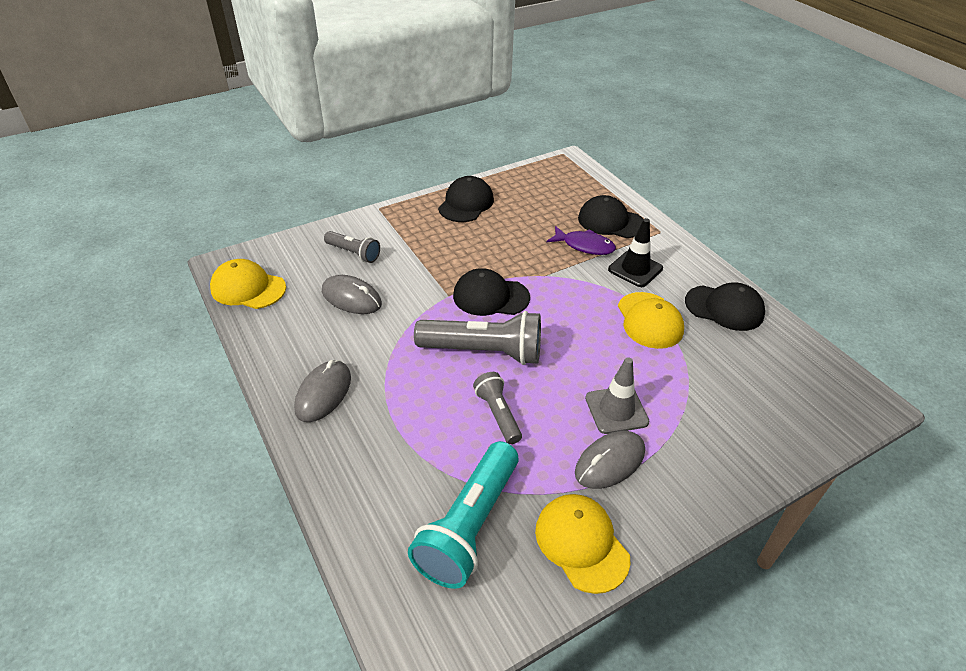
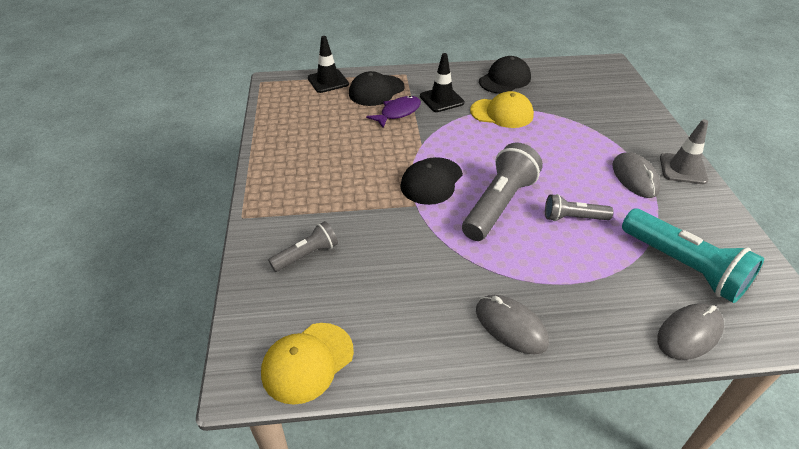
camera: 65 degrees left, 0 degrees up
grey mouse [322,275,382,314] -> grey mouse moved to [657,303,724,360]
black cap [438,176,494,222] -> none
yellow cap [535,494,631,594] -> none
grey traffic cone [585,357,649,434] -> grey traffic cone moved to [660,119,708,184]
none -> black traffic cone [308,36,349,93]

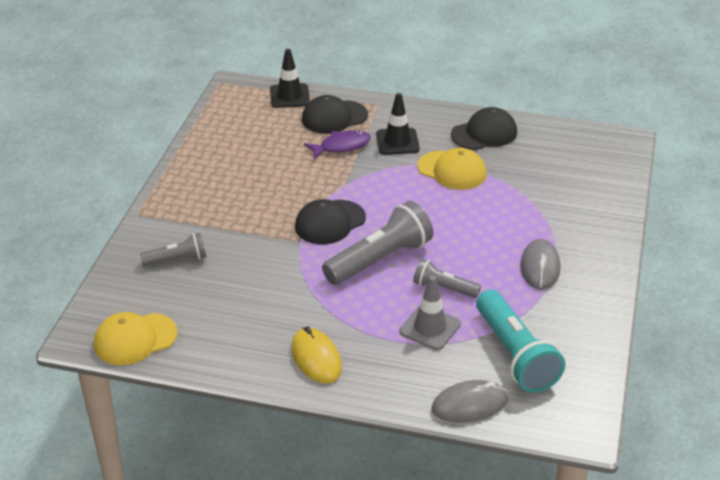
camera: 20 degrees right, 5 degrees down
grey mouse [476,295,549,354] -> yellow mouse [292,326,342,383]
grey traffic cone [660,119,708,184] -> grey traffic cone moved to [400,275,461,350]

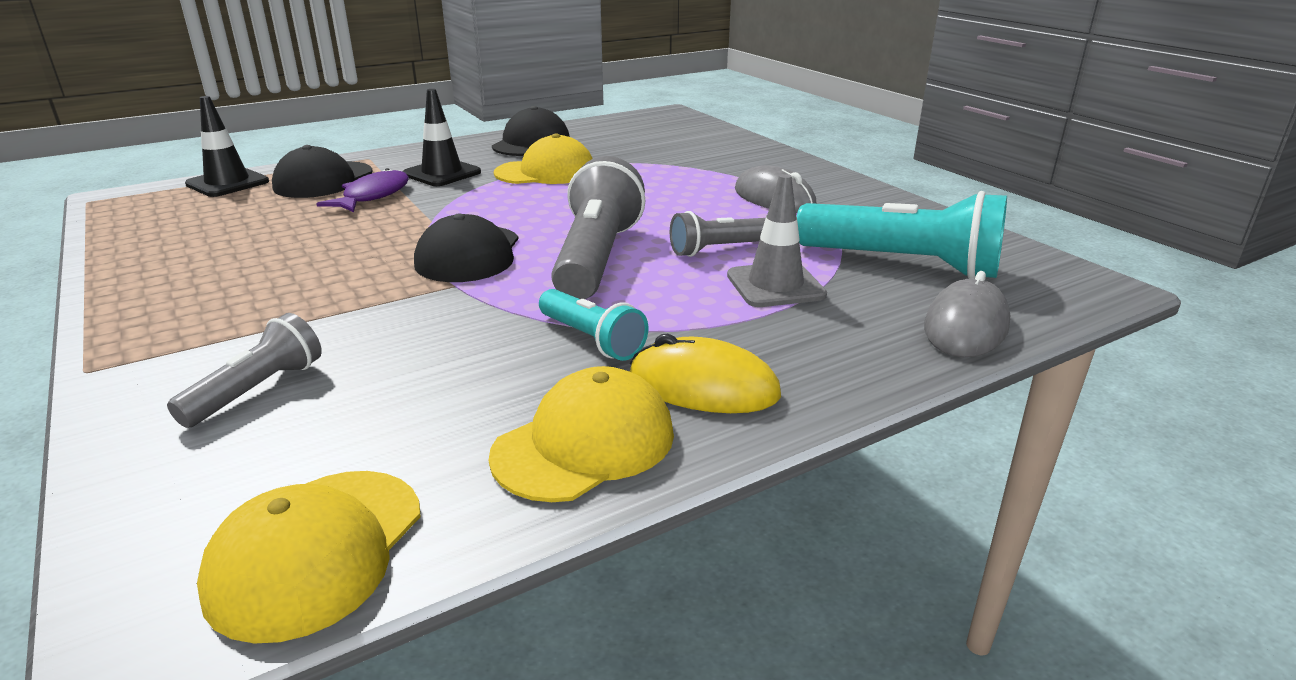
camera: 45 degrees left, 10 degrees down
none -> yellow cap [489,366,674,502]
none -> turquoise flashlight [539,289,648,361]

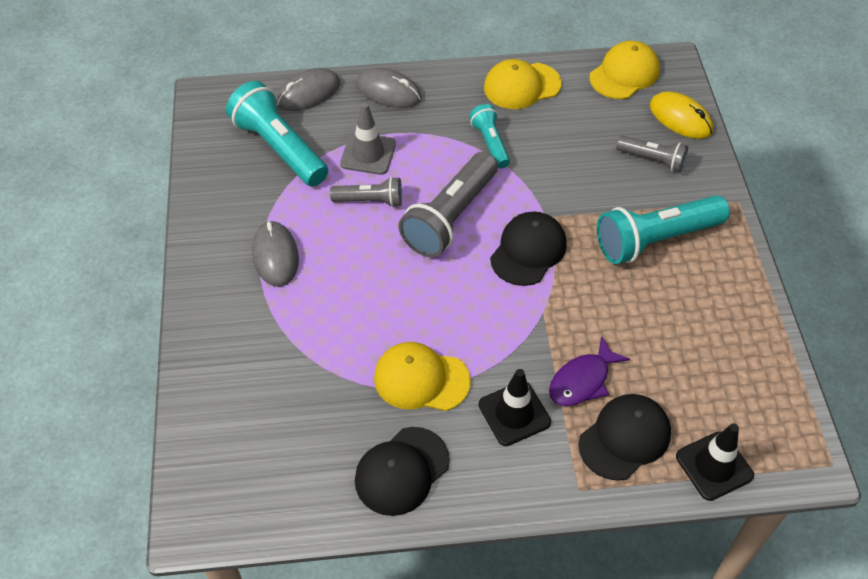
camera: 155 degrees left, 25 degrees up
grey flashlight [167,313,322,428] -> grey flashlight turned 120 degrees counterclockwise [616,135,688,172]
yellow mouse [630,334,781,413] -> yellow mouse moved to [650,92,713,139]
none -> grey mouse [356,68,422,108]
none -> turquoise flashlight [597,195,730,264]

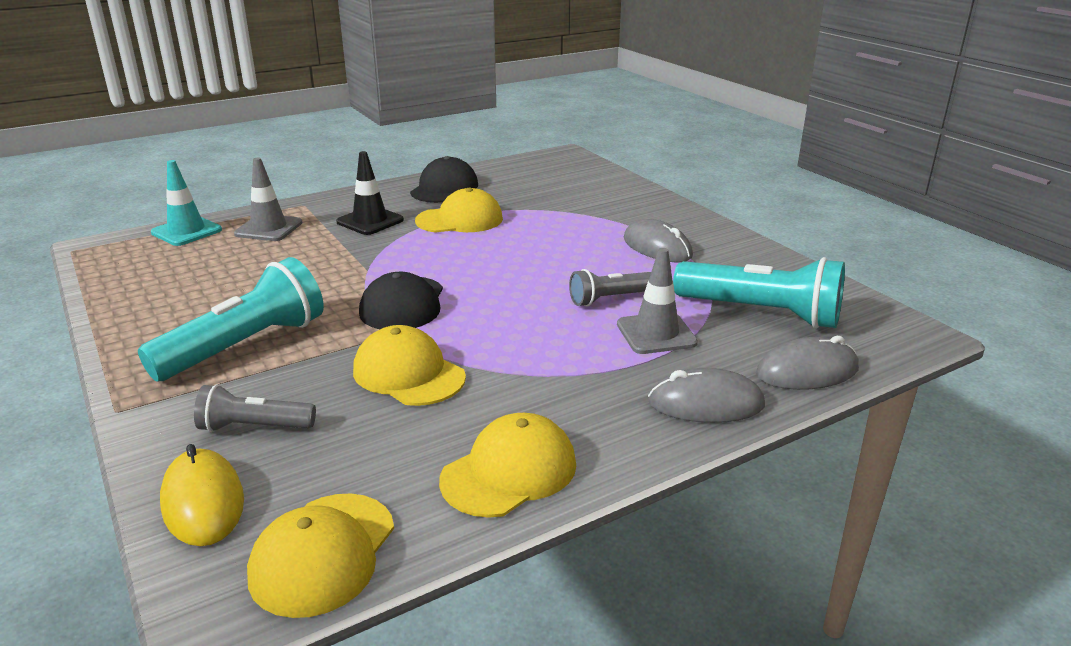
camera: 155 degrees right, 25 degrees down
grey mouse [276,68,340,111] -> grey mouse turned 45 degrees clockwise [756,336,859,390]
grey flashlight [398,152,498,257] -> none
turquoise flashlight [469,104,510,169] -> none
purple fish [549,336,630,406] -> none
black cap [578,394,671,481] -> grey traffic cone [234,157,302,241]
yellow mouse [650,92,713,139] -> yellow mouse turned 45 degrees clockwise [160,444,244,546]
black traffic cone [676,423,754,501] -> turquoise traffic cone [151,160,222,246]
none -> yellow cap [353,325,466,406]

